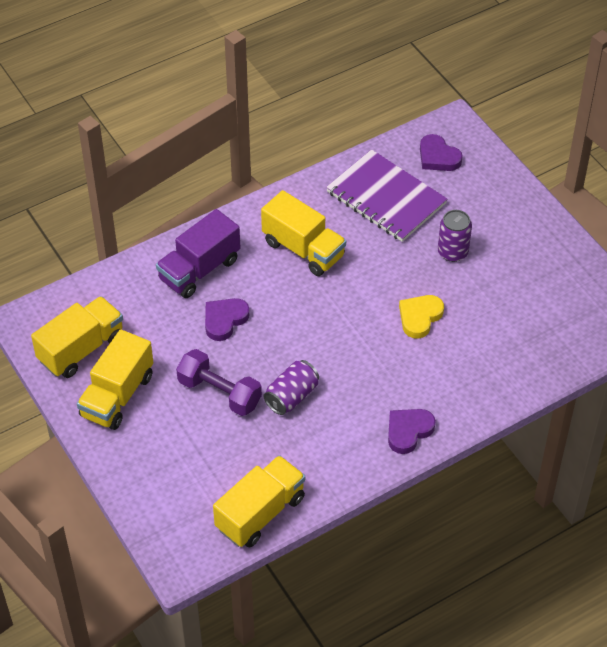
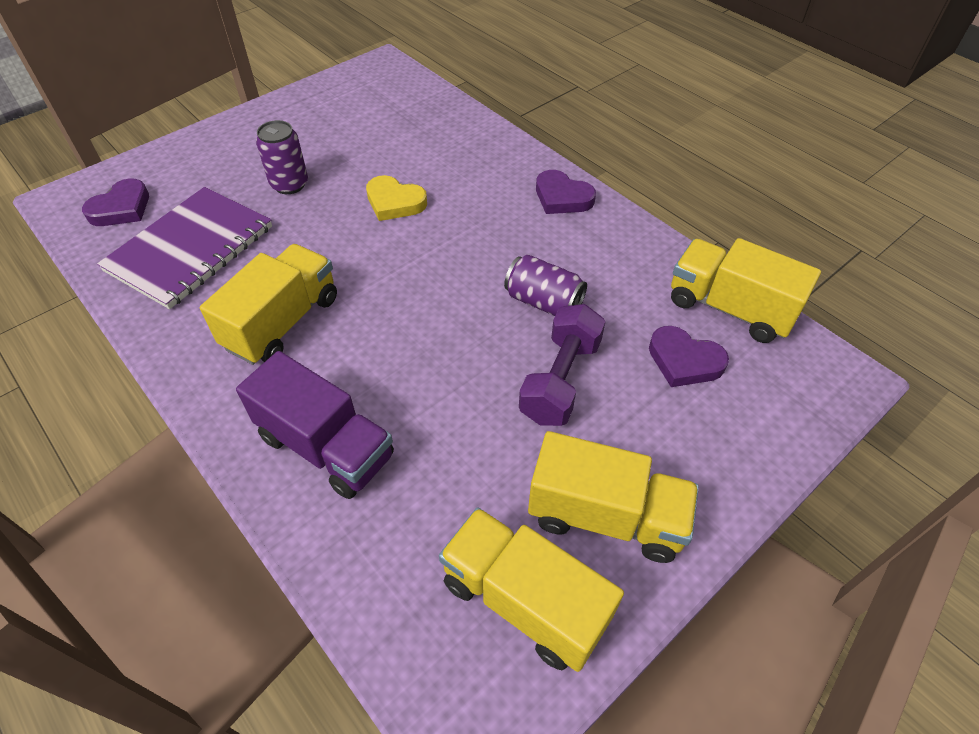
camera: 100 degrees left, 0 degrees up
purple heart [205,298,250,341] -> purple heart moved to [649,326,729,387]

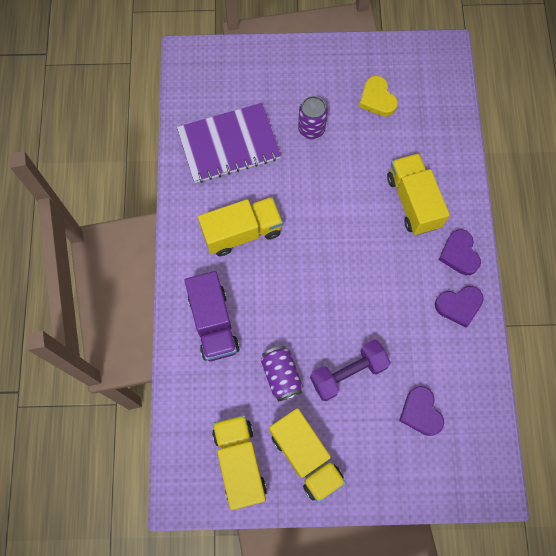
camera: 40 degrees right, 20 degrees up
purple heart [82,178,149,226] -> purple heart moved to [435,286,484,327]
yellow heart [366,175,427,221] -> yellow heart moved to [359,76,398,117]
purple can [504,255,587,316] -> purple can moved to [261,346,302,401]
yellow truck [671,238,821,343] -> yellow truck moved to [387,153,450,235]

